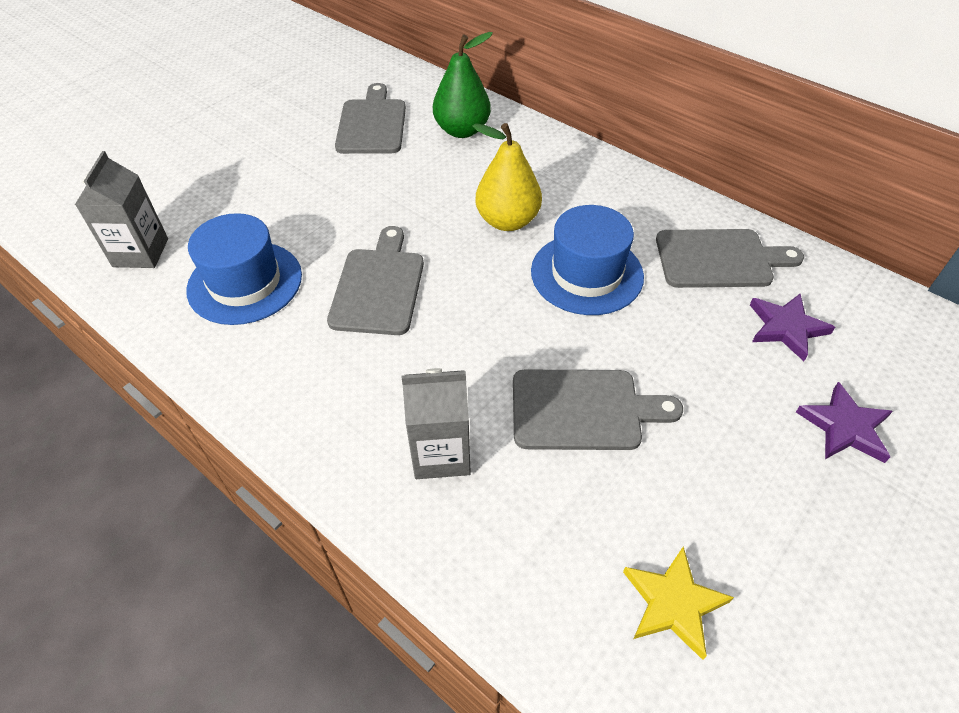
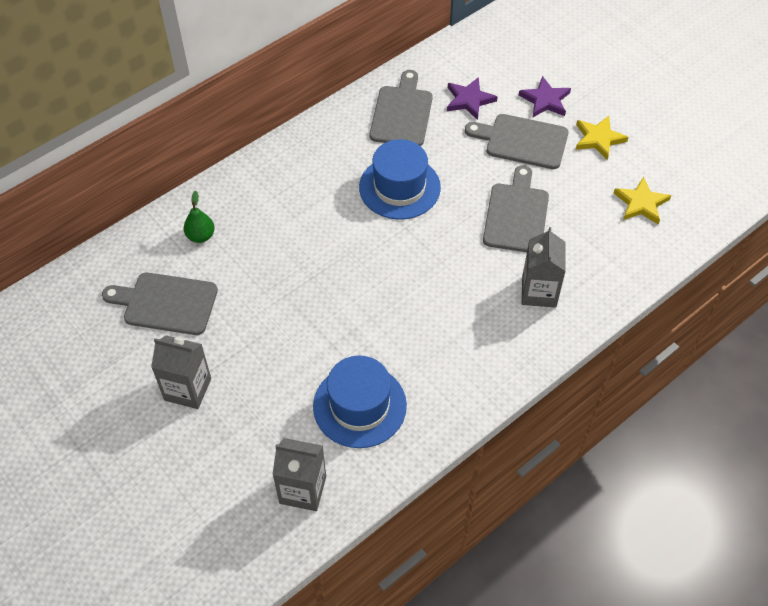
camera: 80 degrees left, 5 degrees up
grey cutting board [327,226,424,335] -> grey cutting board moved to [465,114,568,169]
green pear [433,32,493,138] -> green pear [184,191,215,243], size x0.58
yellow pear [473,123,542,231] -> none
none -> grey carton [151,335,211,409]
none -> yellow star [576,116,629,160]

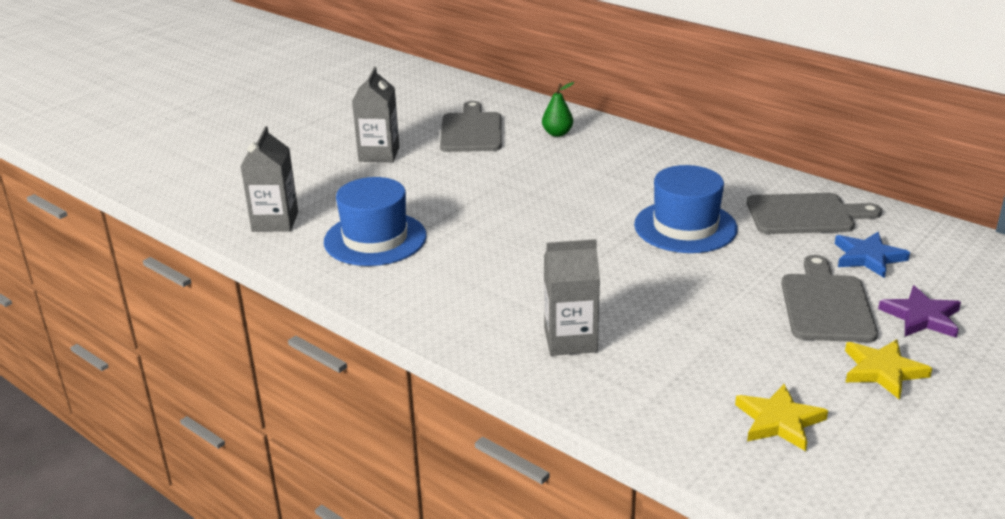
camera: 80 degrees right, 25 degrees down
purple star [447,77,497,120] -> blue star [835,232,910,278]
grey cutting board [483,165,549,252] -> none

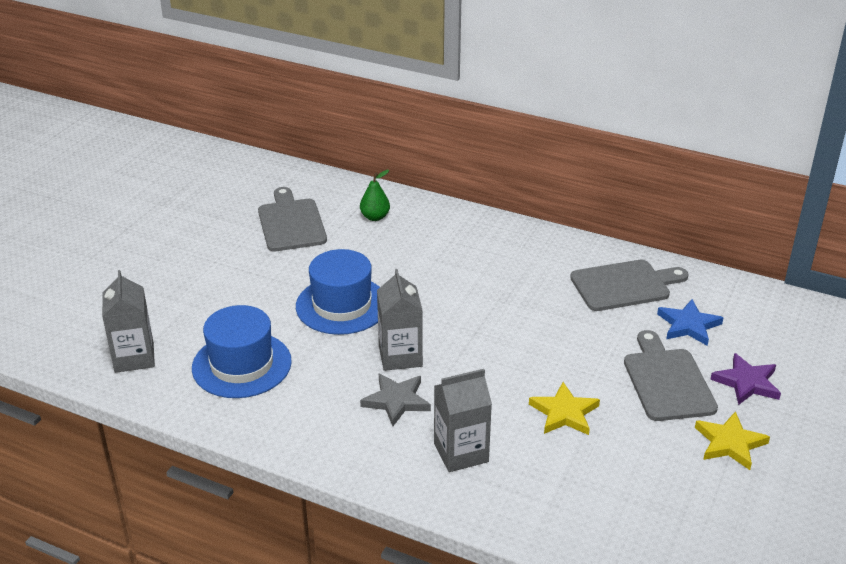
camera: 15 degrees left, 5 degrees up
grey carton [352,67,400,162] -> grey carton moved to [377,269,423,371]
blue hat [634,165,738,253] -> blue hat moved to [296,249,380,335]
yellow star [735,384,828,451] -> yellow star moved to [529,382,600,435]
none -> grey star [360,374,431,426]

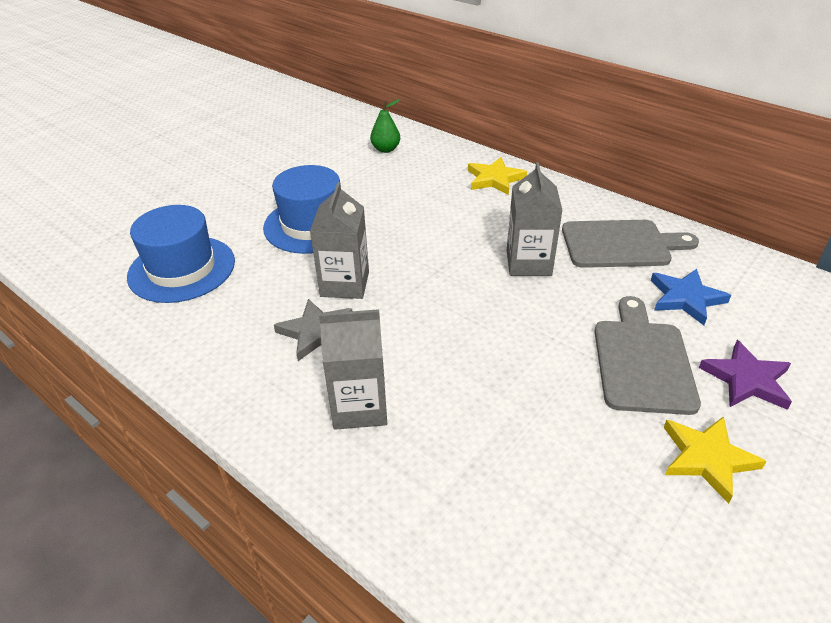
camera: 15 degrees right, 5 degrees up
grey carton [102,270,155,373] -> grey carton moved to [507,162,563,276]
grey cutting board [258,187,327,252] -> none
yellow star [529,382,600,435] -> yellow star moved to [468,157,527,195]

